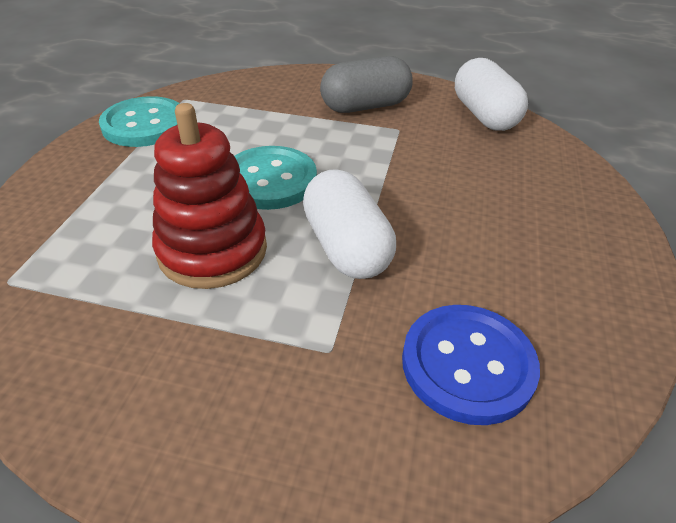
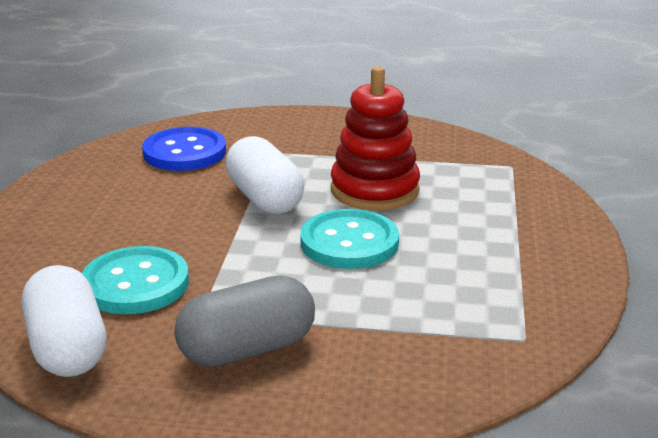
camera: 175 degrees right, 15 degrees down
turquoise button [99,96,179,147] -> turquoise button moved to [82,246,189,314]

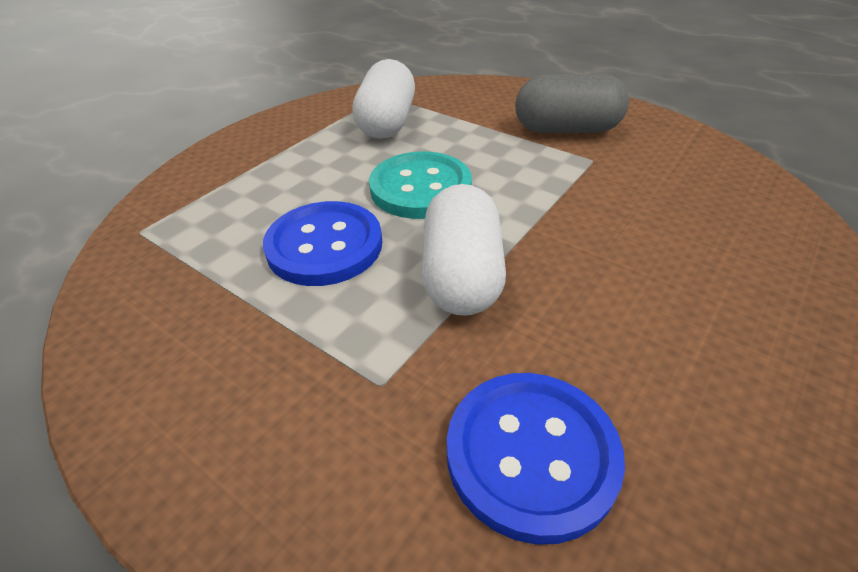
camera: 150 degrees left, 15 degrees up
white capsule [22,265,107,377] -> white capsule moved to [352,59,415,139]
turquoise button [82,246,189,314] -> none
red stacking toy [331,66,420,211] -> blue button [263,201,382,286]

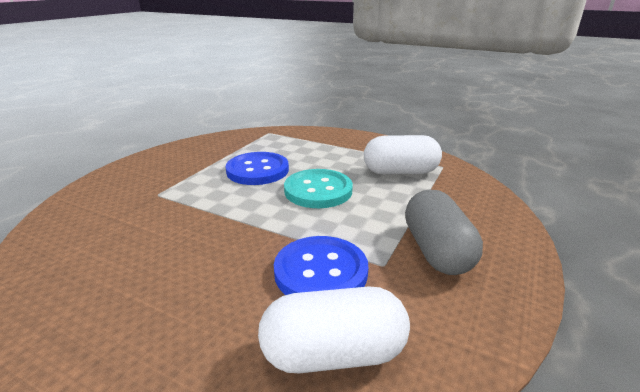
camera: 80 degrees right, 15 degrees down
white capsule [422,184,506,316] -> white capsule moved to [258,286,410,373]
blue button [447,373,625,545] -> blue button moved to [274,236,368,295]

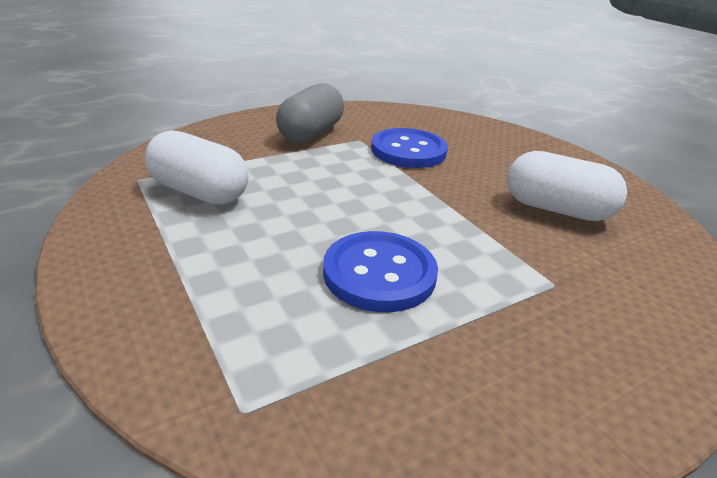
camera: 150 degrees left, 5 degrees up
white capsule [258,286,410,373] -> white capsule moved to [507,151,627,221]
turquoise button [284,169,353,208] -> none

